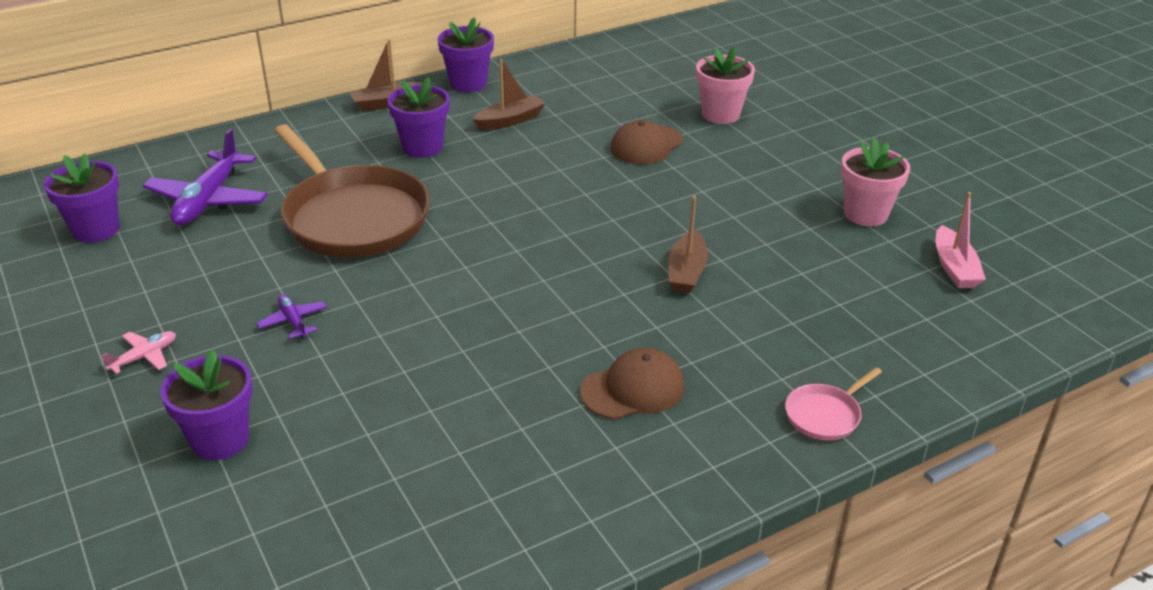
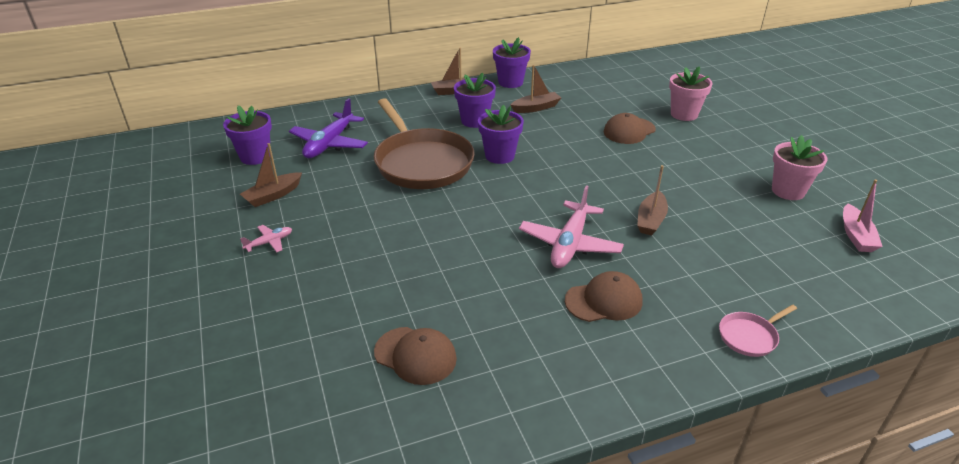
camera: 10 degrees right, 0 degrees up
purple flower pot [160,349,253,460] -> purple flower pot moved to [478,105,524,164]
purple plane [256,294,327,339] -> none
none -> brown boat [240,143,302,207]
none -> brown cap [374,327,457,385]
none -> pink plane [519,185,624,268]

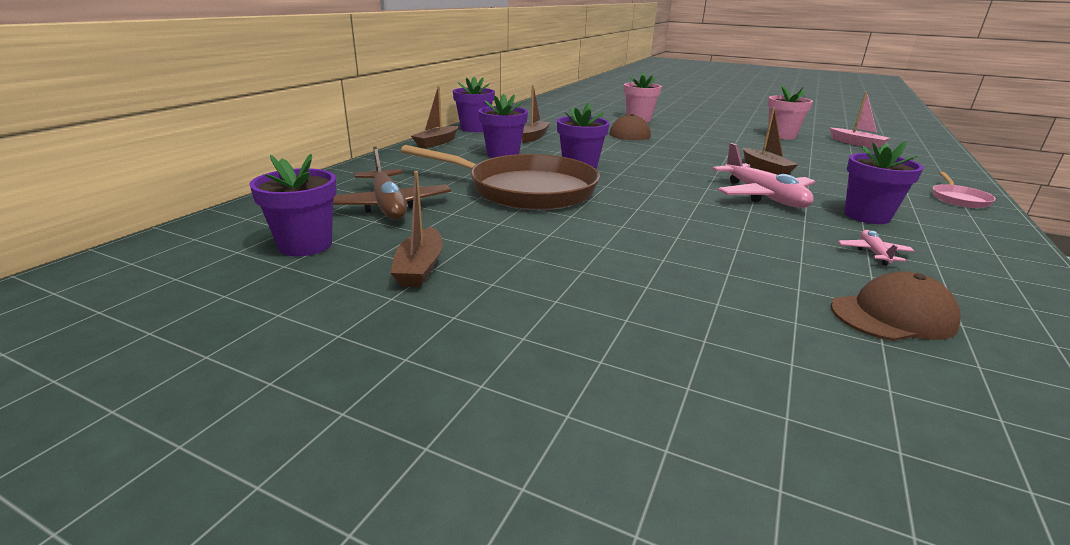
camera: 45 degrees left, 10 degrees down
pink plane [240,225,292,253] -> pink plane moved to [838,230,914,265]
purple plane [289,98,368,158] -> brown plane [333,147,451,220]
brown cap [565,271,643,322] -> purple flower pot [844,141,924,224]

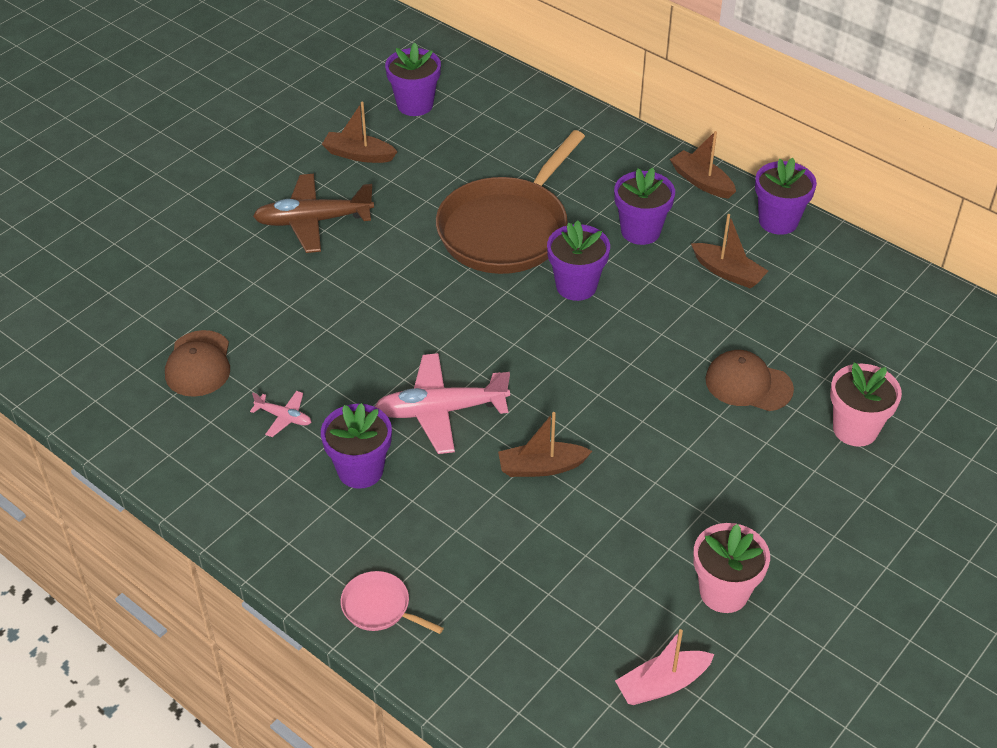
camera: 105 degrees right, 20 degrees up
brown plane [333,147,451,220] -> brown plane moved to [253,174,374,253]

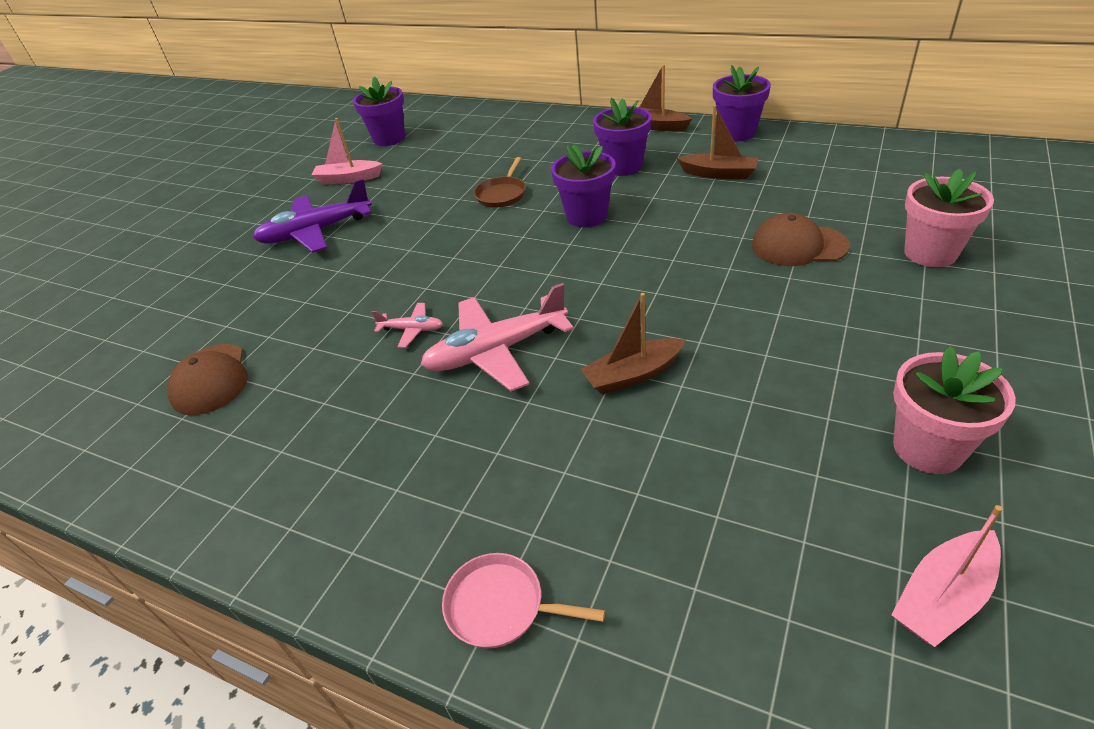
camera: 10 degrees left, 5 degrees down
pink plane [250,391,312,437] -> pink plane moved to [372,303,443,348]
brown plane [253,174,374,253] -> purple plane [253,179,372,253]
purple flower pot [321,403,392,489] -> none
brown boat [322,102,398,163] -> pink boat [311,118,382,184]
brown pan [436,130,585,274] -> brown pan [474,157,526,208], size x0.42

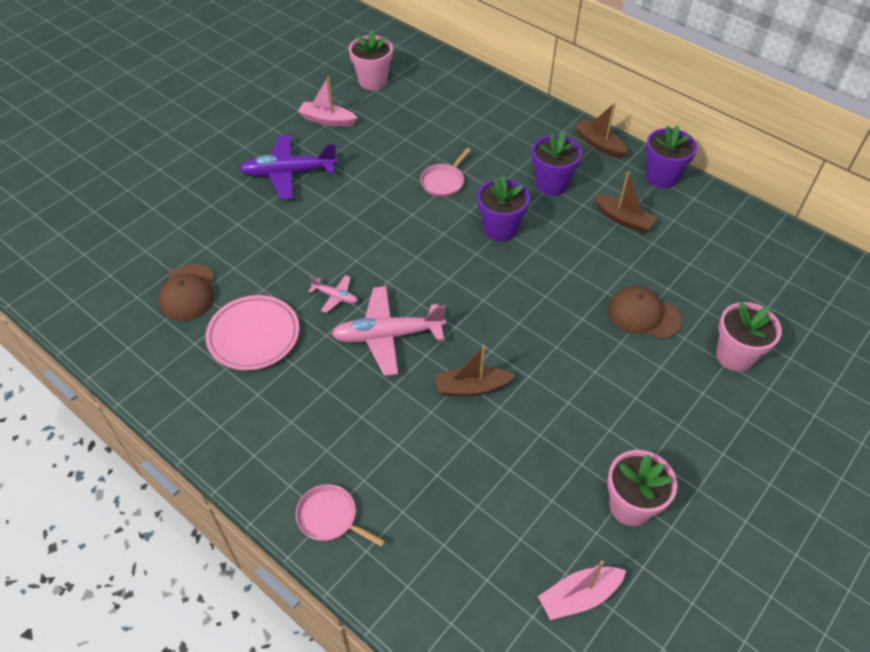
camera: 10 degrees right, 10 degrees up
purple flower pot [353,76,405,146] -> pink flower pot [349,30,393,90]
brown pan [474,157,526,208] -> pink pan [420,148,471,197]
none -> pink plate [206,295,299,370]

